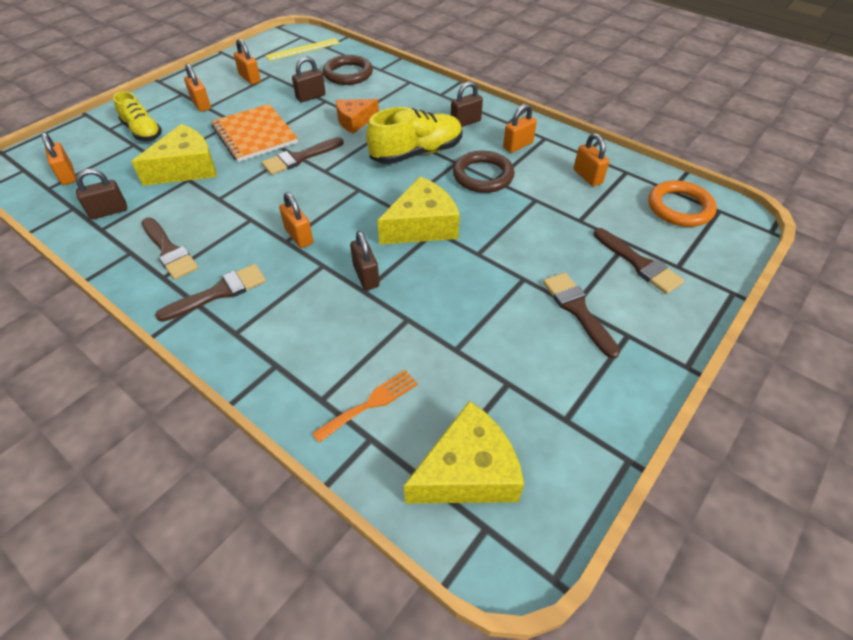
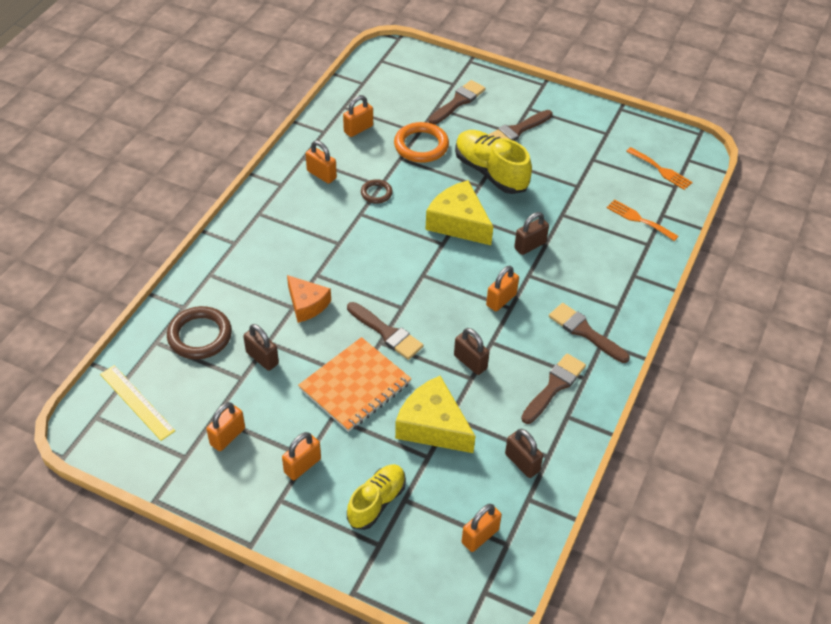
camera: 105 degrees left, 0 degrees up
yellow shoe [366,107,462,164] -> yellow shoe moved to [455,130,532,194]
yellow cheese [404,401,524,504] -> orange fork [626,147,693,190]
brown padlock [451,81,483,127] -> brown padlock moved to [454,328,489,375]
brown ring [453,151,515,193] -> brown ring [361,179,393,204], size x0.56
orange ring [648,180,717,227] -> orange ring moved to [394,122,449,163]

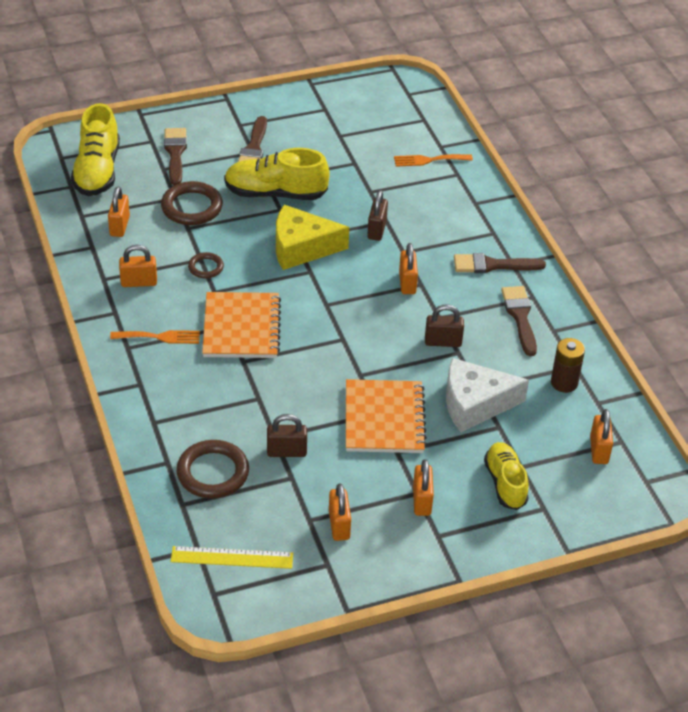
camera: 45 degrees left, 5 degrees down
orange cheese [287,275,331,323] -> none
brown brush [347,302,424,360] -> none
orange ring [394,122,449,163] -> brown ring [161,181,223,225]
yellow cheese [395,376,475,453] -> white cheese [446,358,529,432]
brown padlock [505,429,543,478] -> brown battery [551,338,585,393]
orange fork [626,147,693,190] -> orange fork moved to [110,330,200,344]
none -> yellow shoe [71,103,120,196]
none -> orange notebook [202,292,281,358]

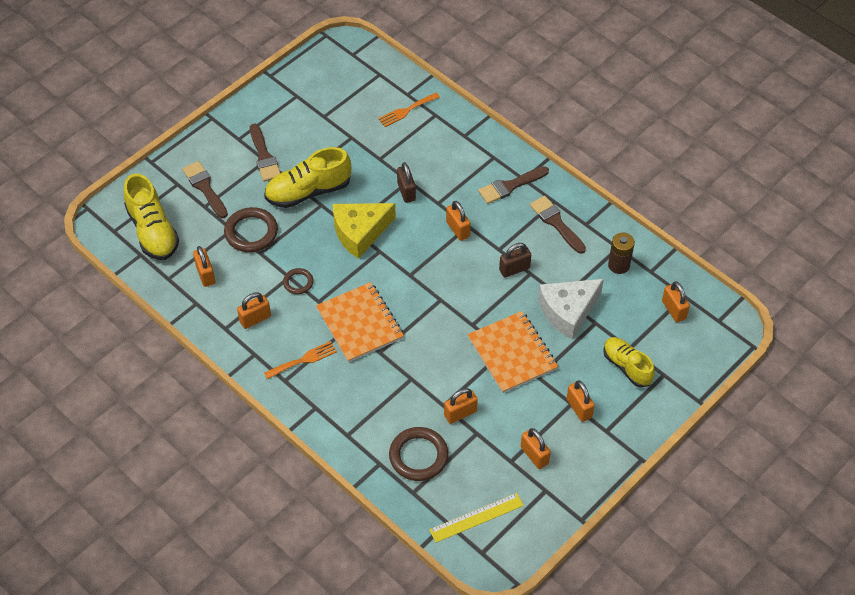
camera: 25 degrees left, 10 degrees up
brown padlock [267,414,307,457] -> orange padlock [444,388,478,424]

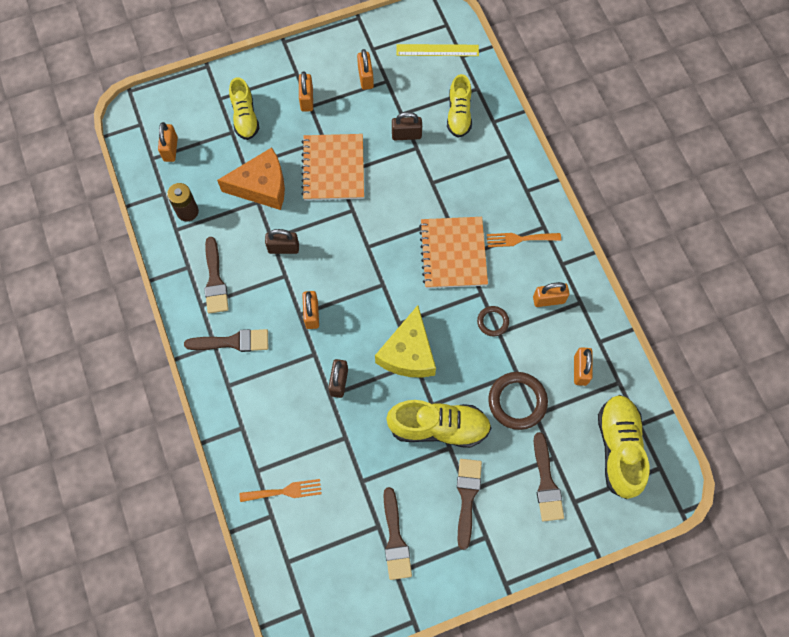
camera: 155 degrees left, 15 degrees up
yellow cheese [333,203,396,259] -> yellow cheese turned 105 degrees clockwise [375,305,436,377]
brown ring [389,427,449,481] -> yellow shoe [447,74,472,138]
orange padlock [444,388,478,424] -> brown padlock [392,112,422,140]
white cheese [538,279,604,340] -> orange cheese [217,148,285,210]
none -> brown brush [383,487,412,580]

